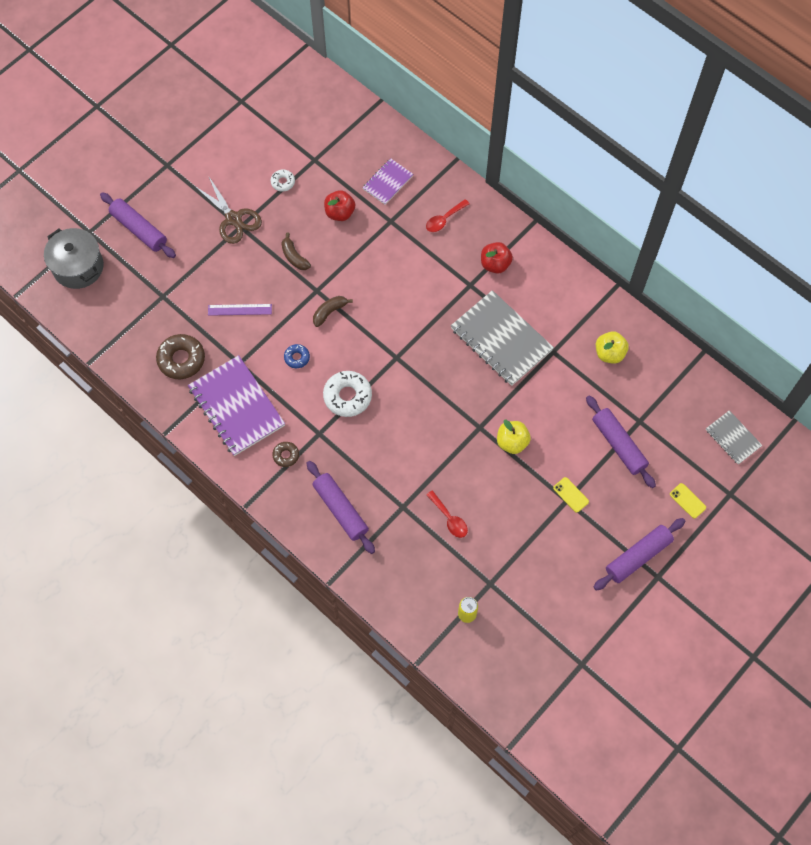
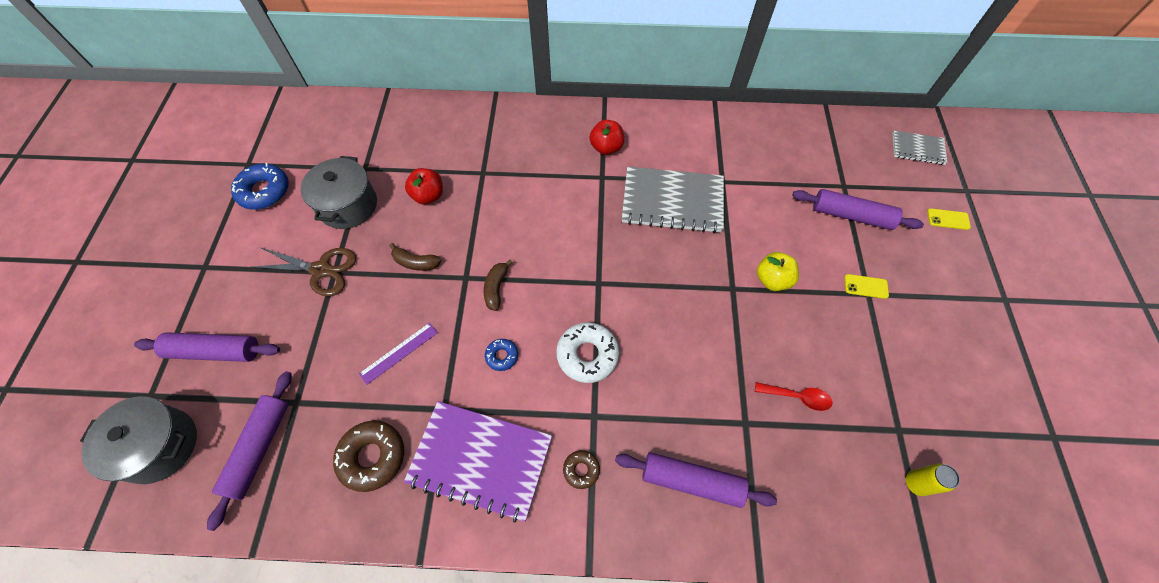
camera: 40 degrees left, 5 degrees down
white donut [271,169,295,191] -> grey pot [300,156,377,229]
purple notebook [362,158,413,205] -> none
red spoon [426,199,470,232] -> none
purple rolling pin [594,518,685,590] -> purple rolling pin moved to [207,371,292,531]
yellow apple [596,331,629,364] -> none
none -> blue donut [231,163,289,210]

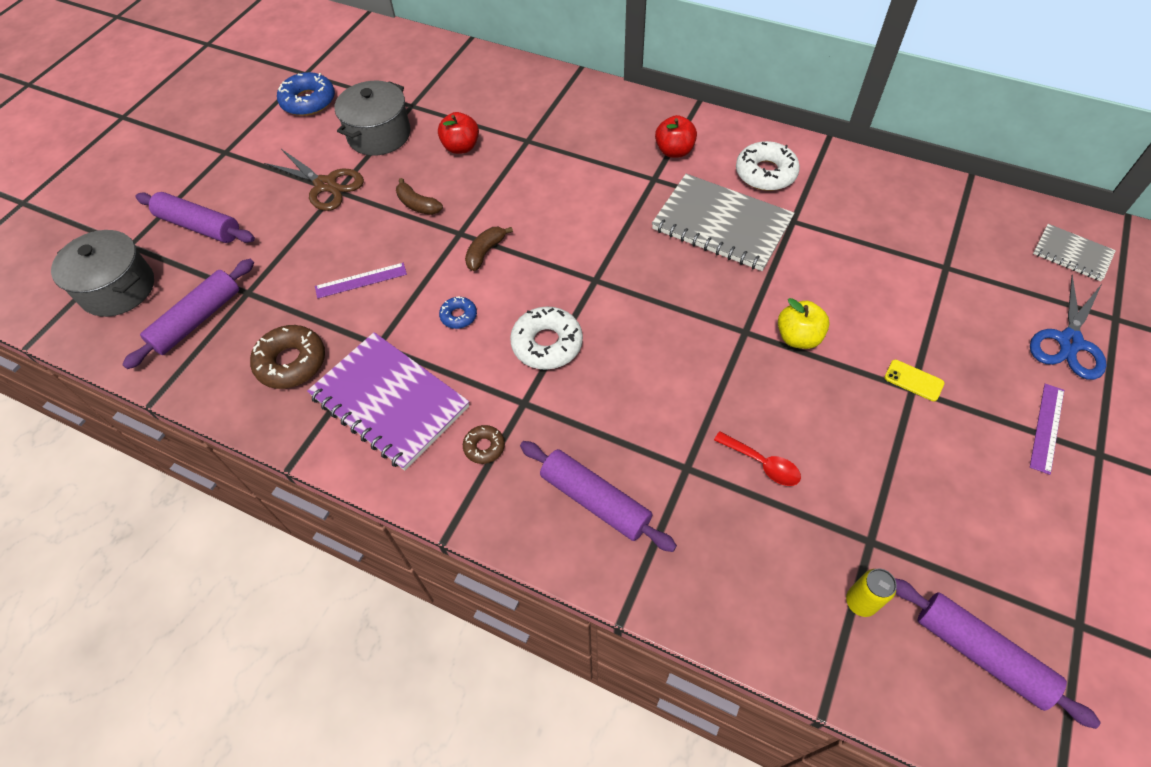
camera: 25 degrees right, 5 degrees down
purple rolling pin [792,189,924,230] -> purple rolling pin moved to [895,578,1101,729]
yellow phone [927,208,971,230] -> blue scissors [1030,275,1107,380]
none -> white donut [736,141,800,191]
none -> purple ruler [1030,384,1064,475]

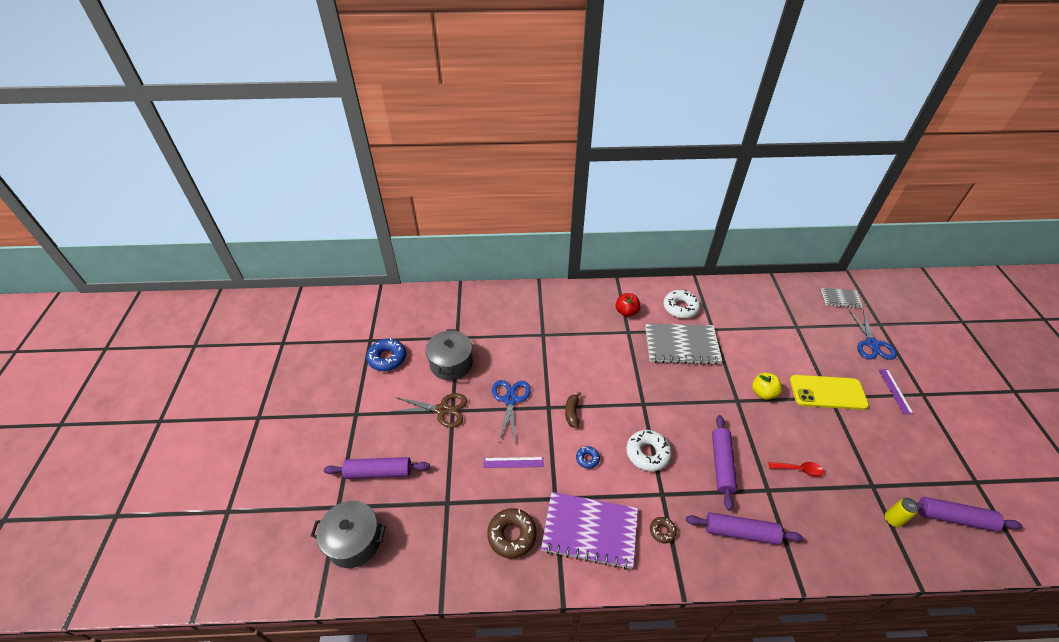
camera: 30 degrees left, 10 degrees down
purple rolling pin [122,259,254,369] -> purple rolling pin moved to [712,415,737,511]
purple ruler [315,263,407,299] -> purple ruler turned 45 degrees clockwise [483,457,544,468]
brown banana [396,178,443,215] -> blue scissors [492,380,531,444]
red apple [438,112,479,154] -> none
yellow phone [884,360,944,401] -> yellow phone [790,375,869,410], size x2.39

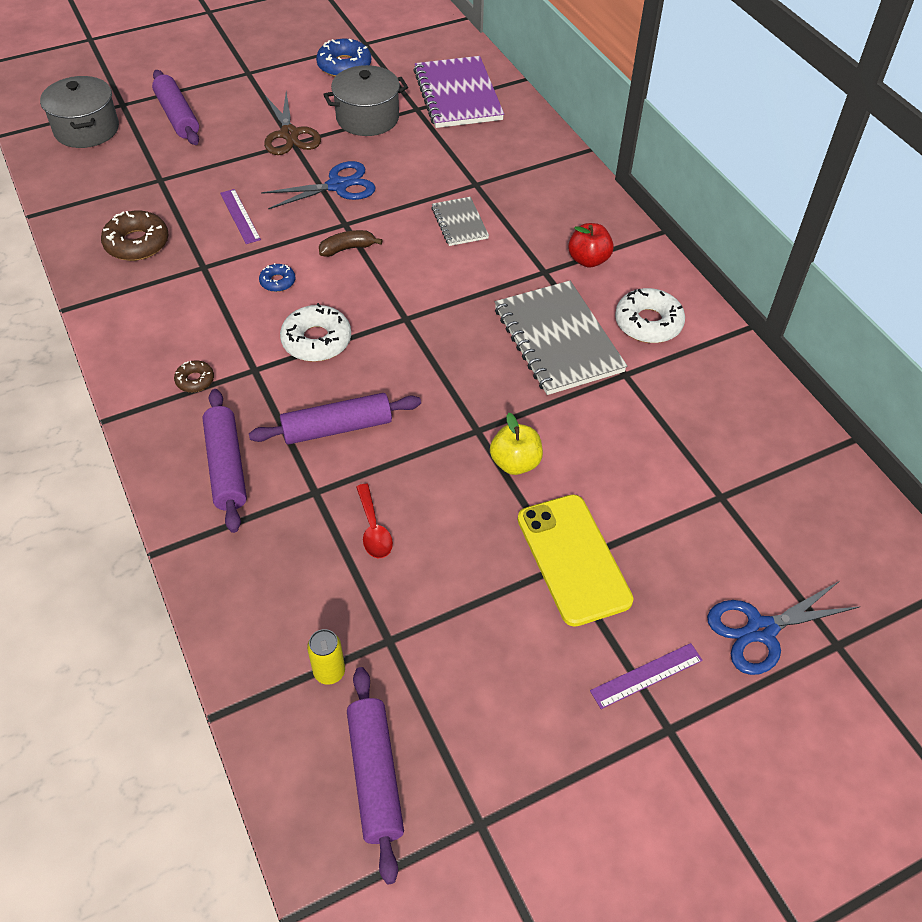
camera: 65 degrees right, 5 degrees up
purple notebook [541,492,638,570] -> purple notebook moved to [413,56,504,128]
grey notebook [821,288,863,308] -> grey notebook moved to [431,197,489,246]

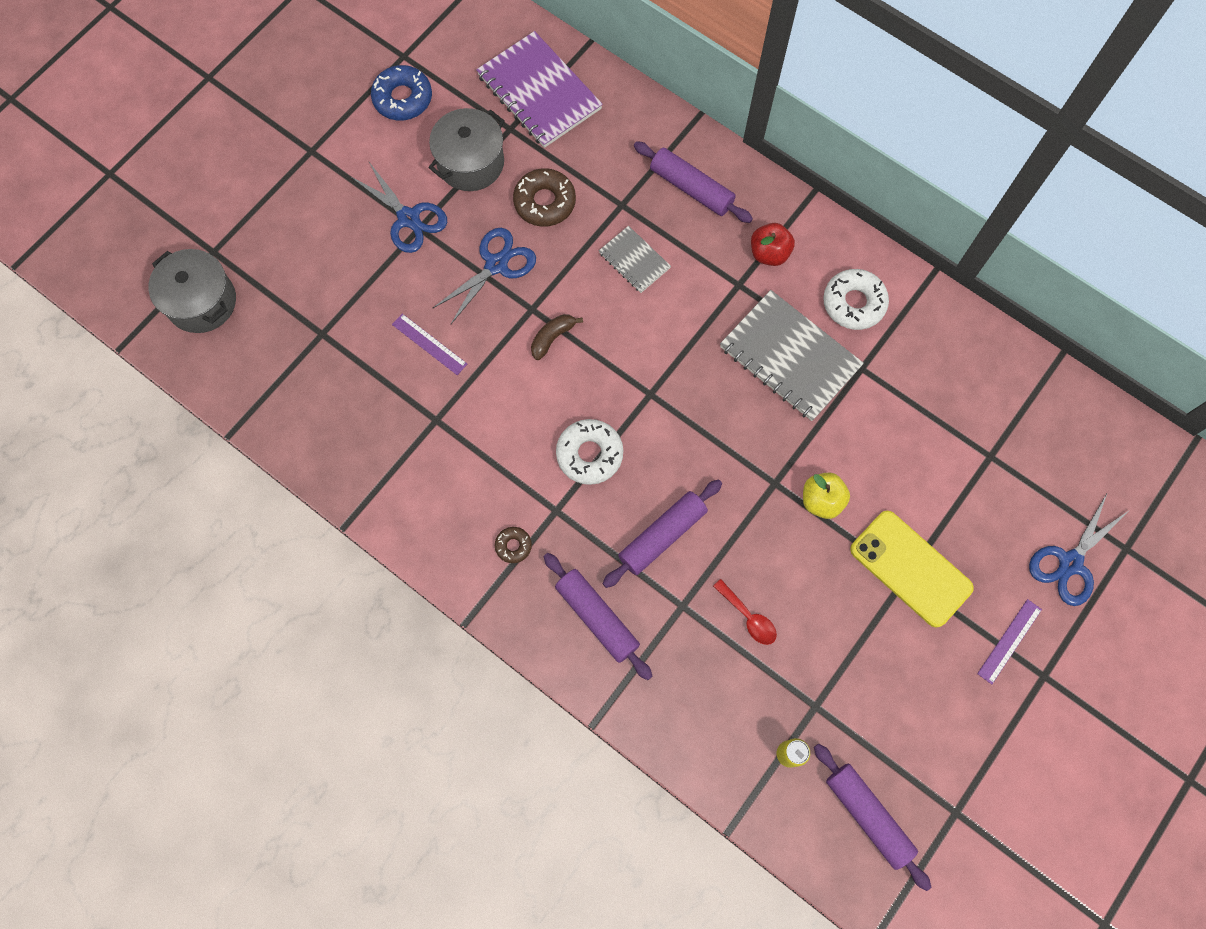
camera: 25 degrees left, 20 degrees up
brown donut [101,211,169,261] -> brown donut moved to [513,168,576,227]
purple rolling pin [152,70,199,145] -> purple rolling pin moved to [634,141,753,223]
blue donut [259,263,295,292] -> none
brown scissors [264,92,321,155] -> blue scissors [350,162,447,253]

